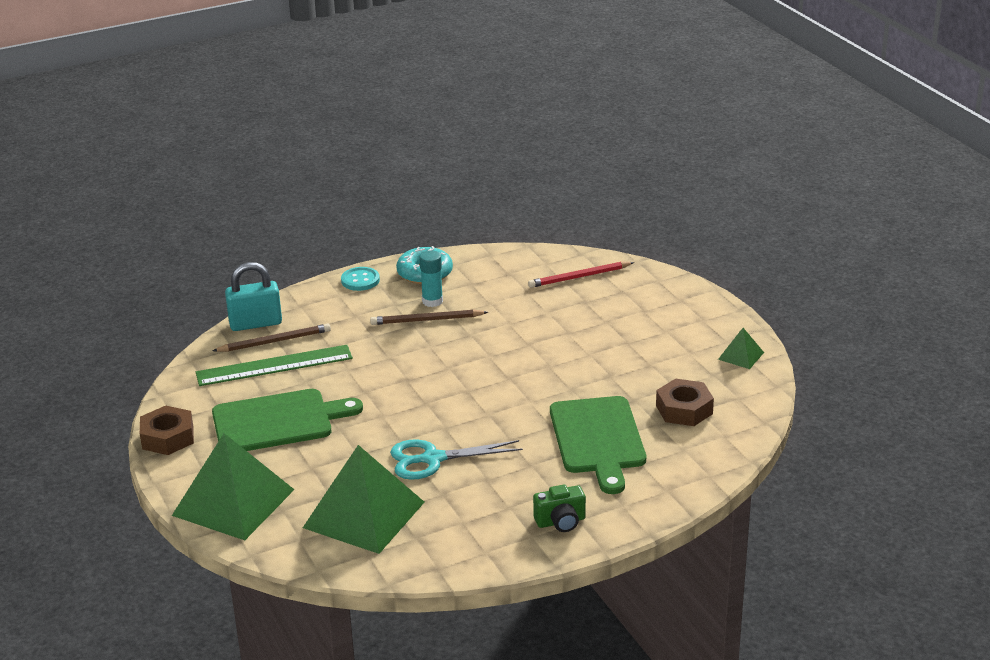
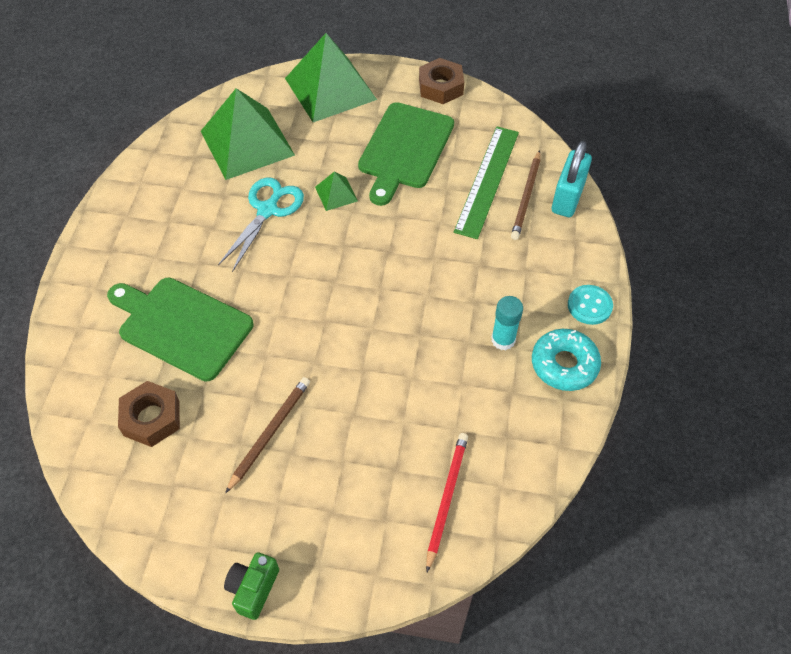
camera: 125 degrees right, 25 degrees up
brown pencil [370,310,488,325] -> brown pencil moved to [225,377,310,493]
green camera [533,485,586,532] -> green camera moved to [224,552,279,620]
green pyramid [718,328,764,369] -> green pyramid moved to [315,171,358,211]

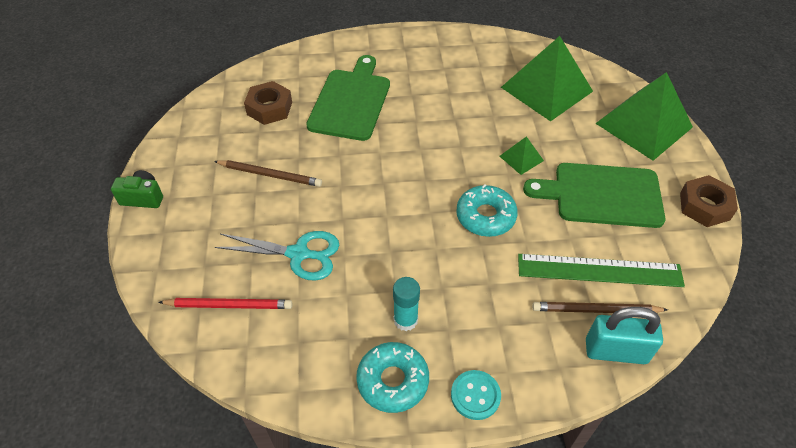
camera: 75 degrees right, 5 degrees down
turquoise scissors [218,177,304,272] -> turquoise scissors moved to [215,231,339,281]
none -> turquoise donut [456,184,518,237]

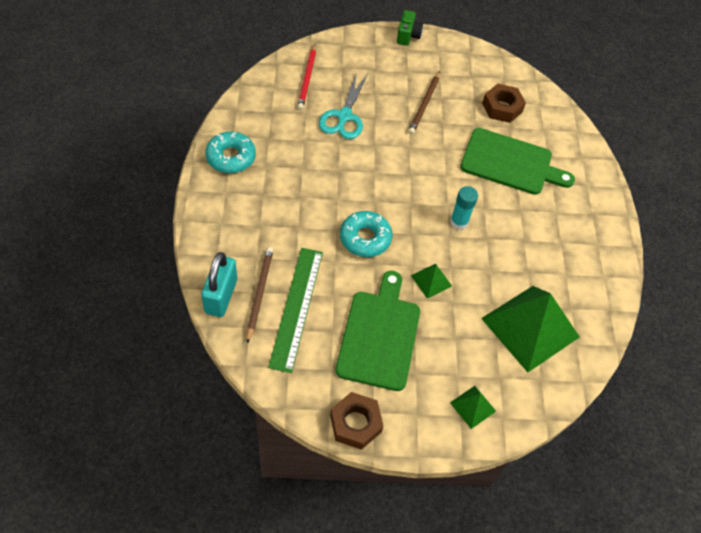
camera: 90 degrees right, 5 degrees up
turquoise glue stick [393,277,420,331] -> turquoise glue stick moved to [450,186,478,230]
turquoise button [451,370,501,420] -> none
green pyramid [595,72,693,161] -> green pyramid [450,386,496,429], size x0.44

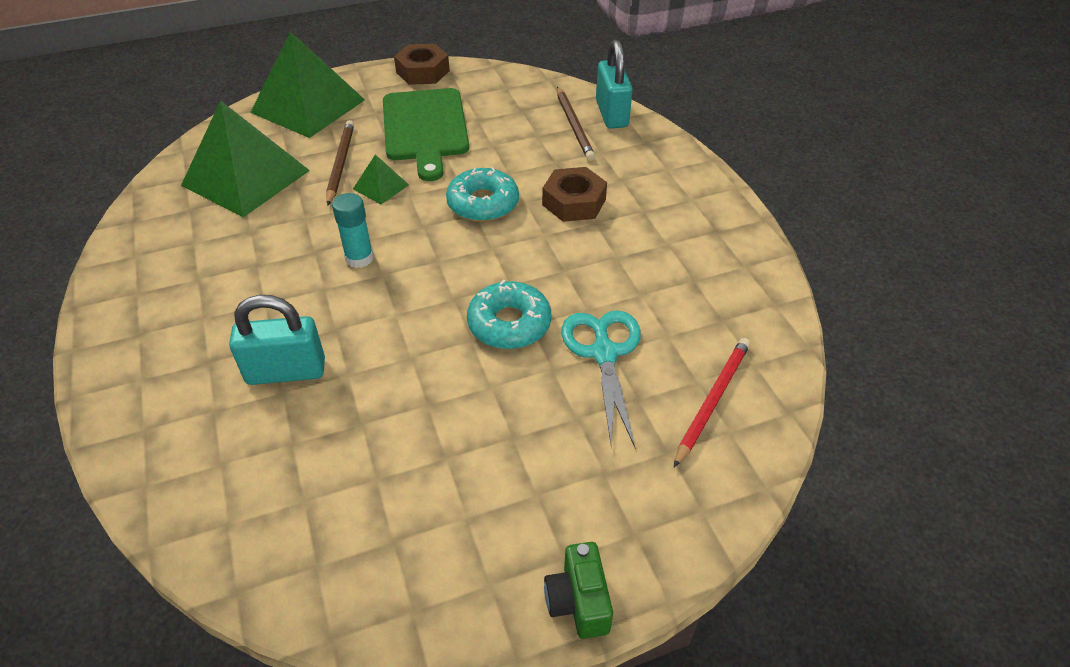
camera: 165 degrees right, 10 degrees down
turquoise donut [205,132,256,173] -> turquoise donut moved to [467,280,551,349]
green ruler [268,248,323,373] -> none
red pencil [297,44,316,110] -> red pencil turned 45 degrees clockwise [674,338,750,467]
brown pencil [408,71,440,134] -> brown pencil moved to [326,120,354,206]
green pyramid [450,386,496,429] -> green pyramid [250,31,365,138], size x2.26
green cutting board [460,128,575,195] -> turquoise padlock [229,295,325,385]
brown nut [482,84,526,123] -> brown nut moved to [542,167,607,222]

